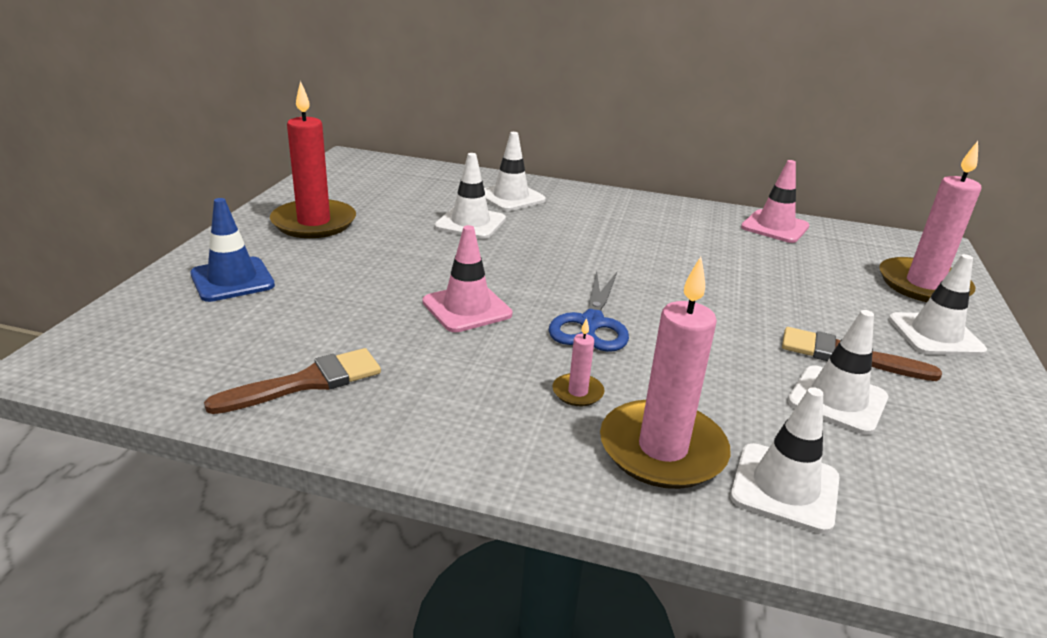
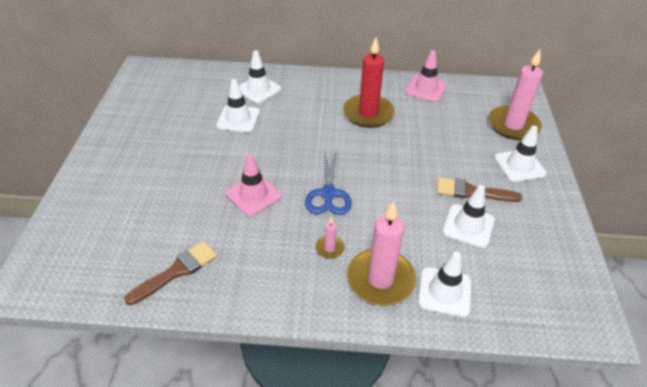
camera: 10 degrees left, 15 degrees up
blue traffic cone [190,198,275,302] -> none
red candle [270,81,356,238] -> red candle moved to [343,38,394,128]

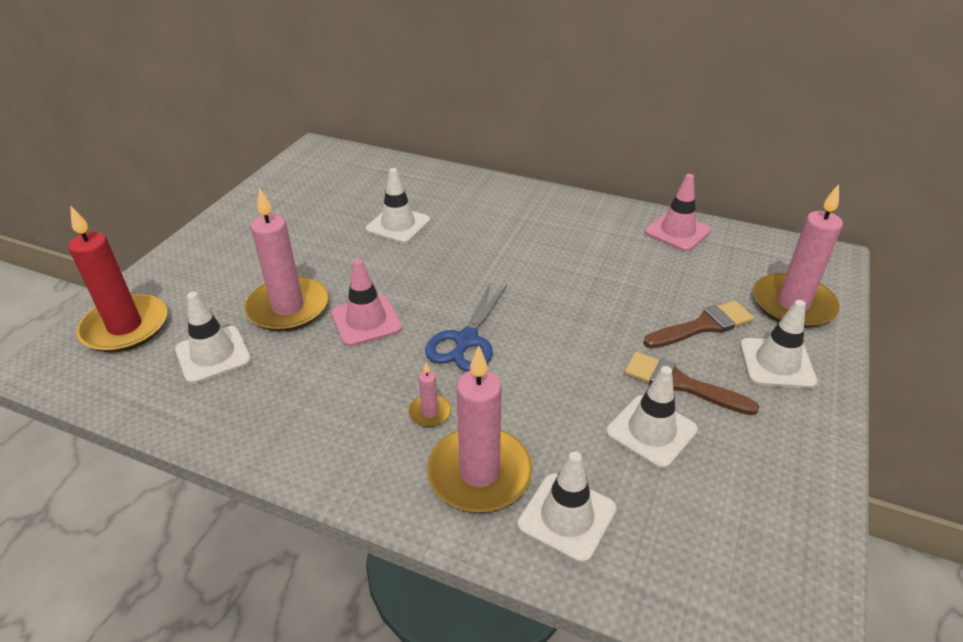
camera: 20 degrees right, 5 degrees down
brown brush [124,241,217,305] -> brown brush moved to [643,301,754,348]
white traffic cone [239,50,281,103] -> white traffic cone moved to [175,292,251,384]
red candle [343,38,394,128] -> red candle moved to [68,205,167,352]
none -> pink candle [245,188,329,332]

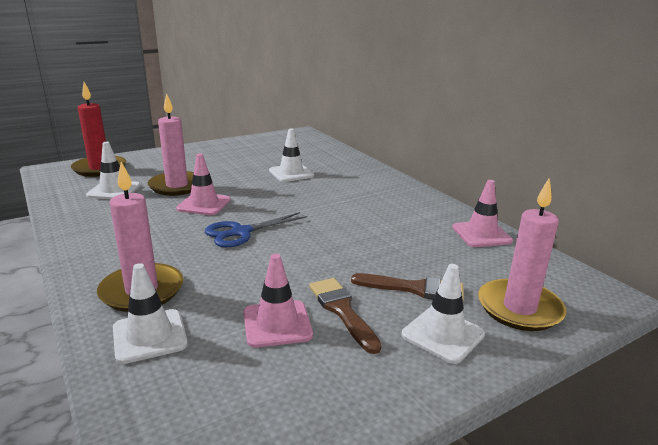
camera: 35 degrees right, 15 degrees down
pink candle [408,362,451,427] -> none
white traffic cone [606,366,698,469] -> pink traffic cone [243,254,313,348]

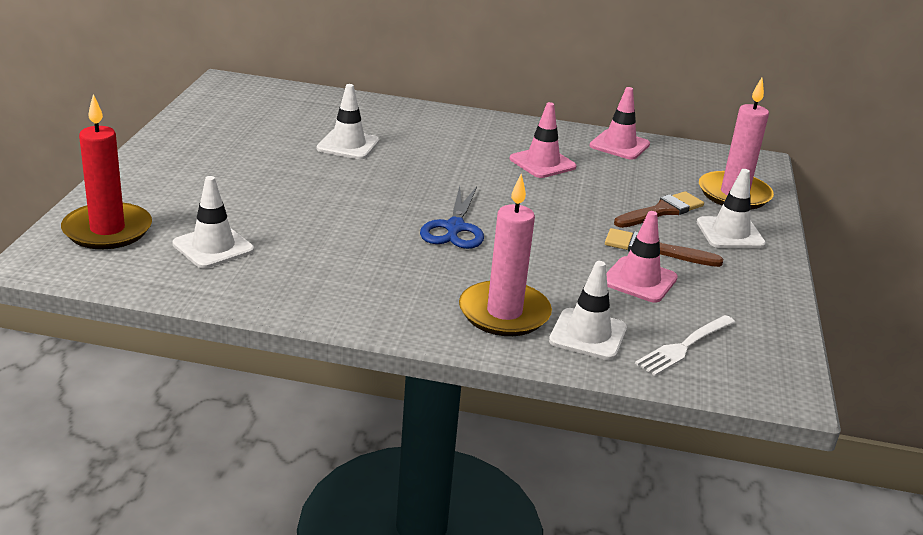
camera: 50 degrees left, 5 degrees up
pink candle [148,93,194,196] -> none
pink traffic cone [176,153,231,215] -> pink traffic cone moved to [510,102,577,178]
none -> white fork [635,315,735,376]

